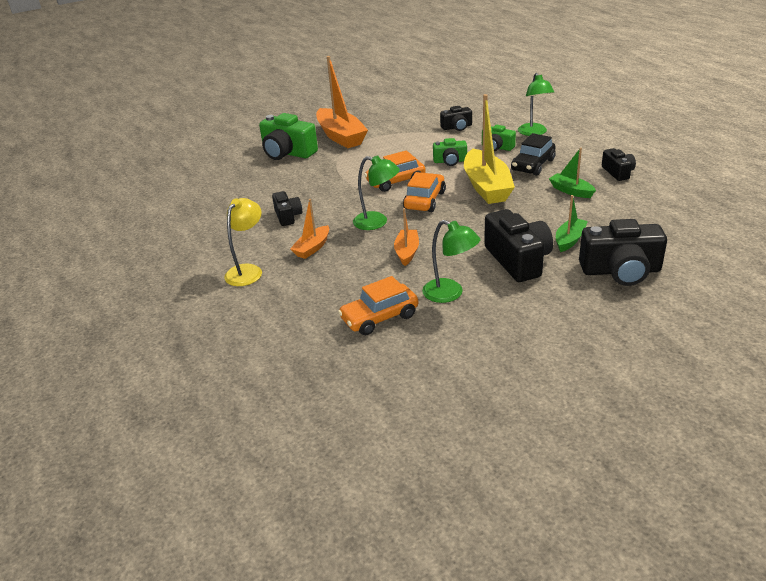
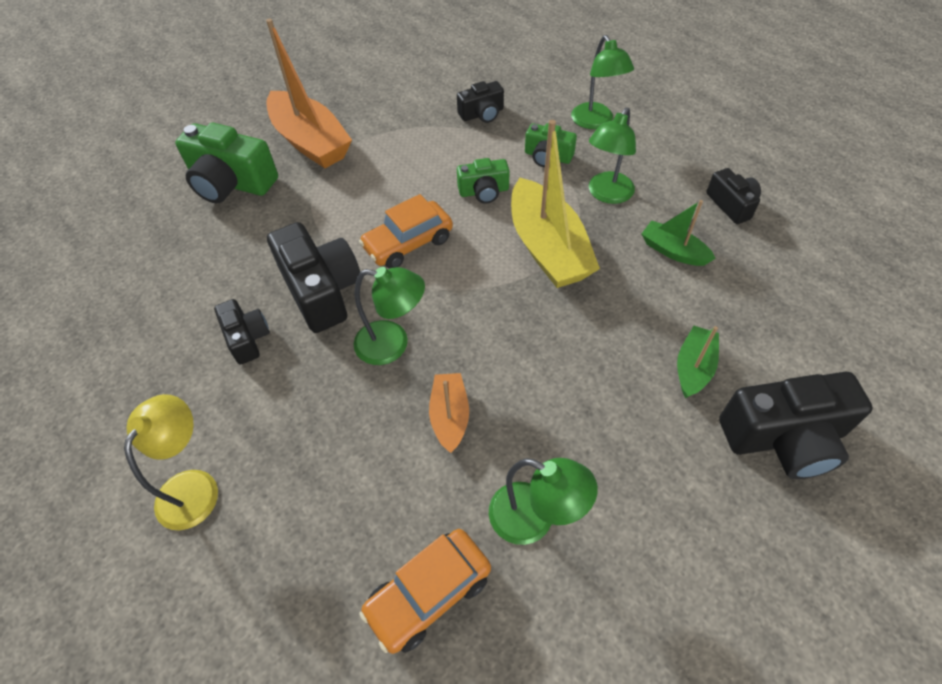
camera: 10 degrees left, 20 degrees up
orange boat [290,199,329,259] -> none
orange car [403,172,446,212] -> none
black camera [484,209,553,282] -> black camera moved to [267,222,360,333]
black car [511,133,556,176] -> green lamp [589,107,636,204]

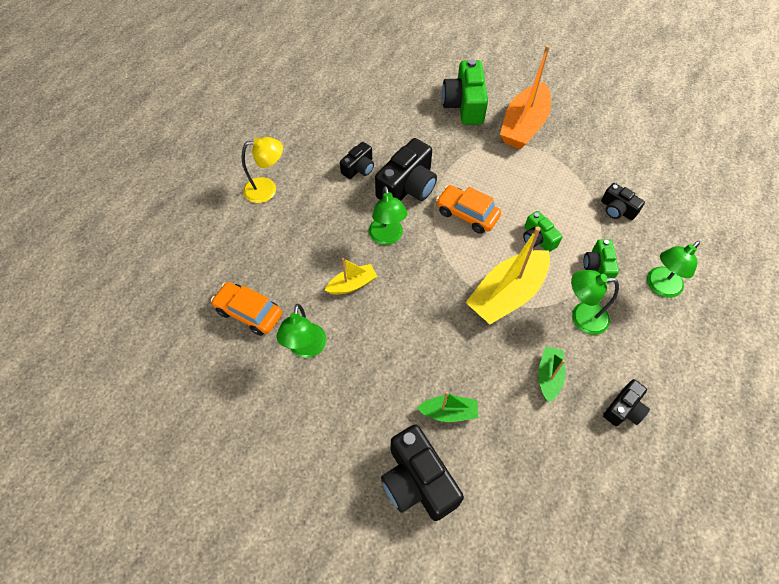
camera: 65 degrees right, 5 degrees up
orange boat [429,373,469,453] -> yellow boat [324,258,377,295]

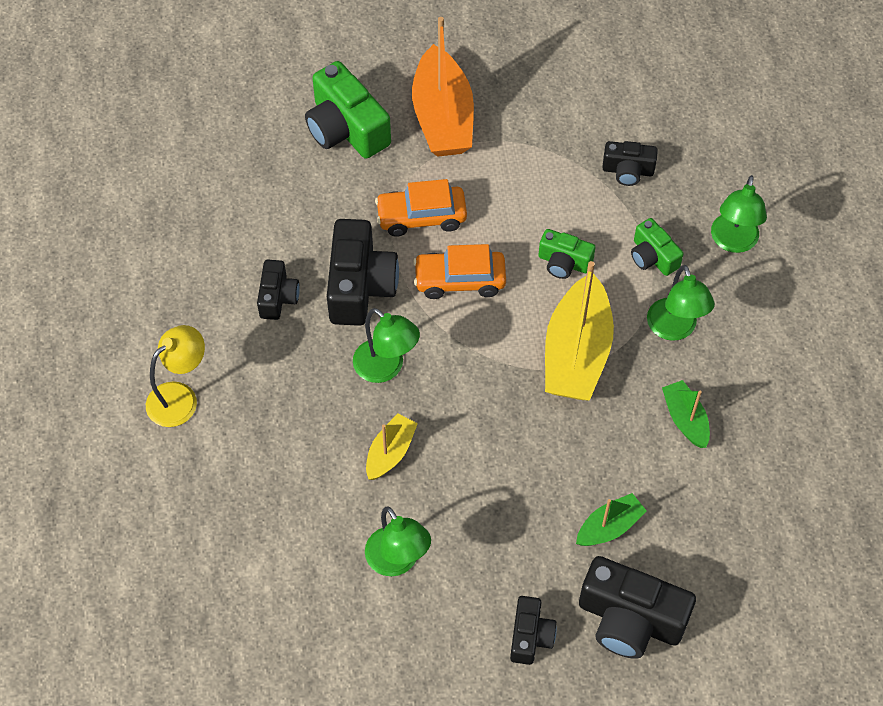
camera: 35 degrees left, 0 degrees up
orange car [211,282,282,336] -> orange car moved to [375,179,467,237]
green lamp [571,270,619,335] -> green lamp turned 75 degrees counterclockwise [647,265,714,341]
black camera [603,379,650,426] -> black camera moved to [510,596,557,665]

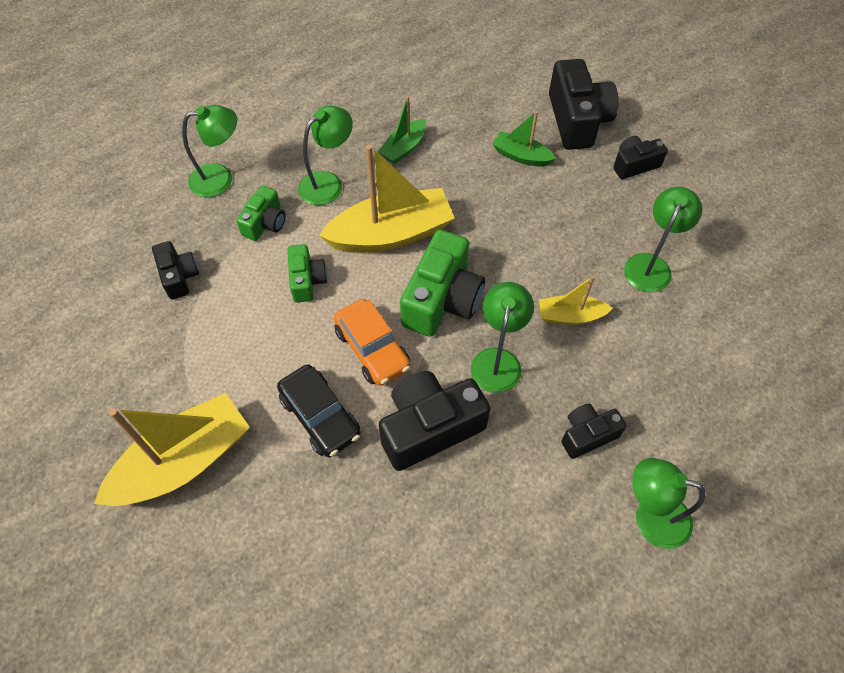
camera: 120 degrees left, 0 degrees up
yellow lamp [146,325,205,427] -> green lamp [632,458,705,549]
black camera [257,260,300,320] -> black camera moved to [561,404,627,459]
green camera [305,61,391,159] -> green camera moved to [400,230,485,337]
orange car [375,179,467,237] -> black car [277,364,361,457]
orange boat [412,17,474,157] -> yellow boat [94,393,250,506]

